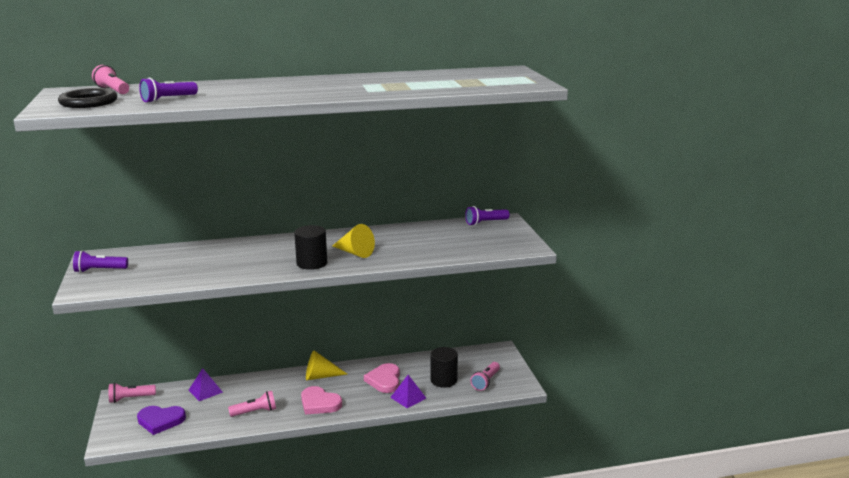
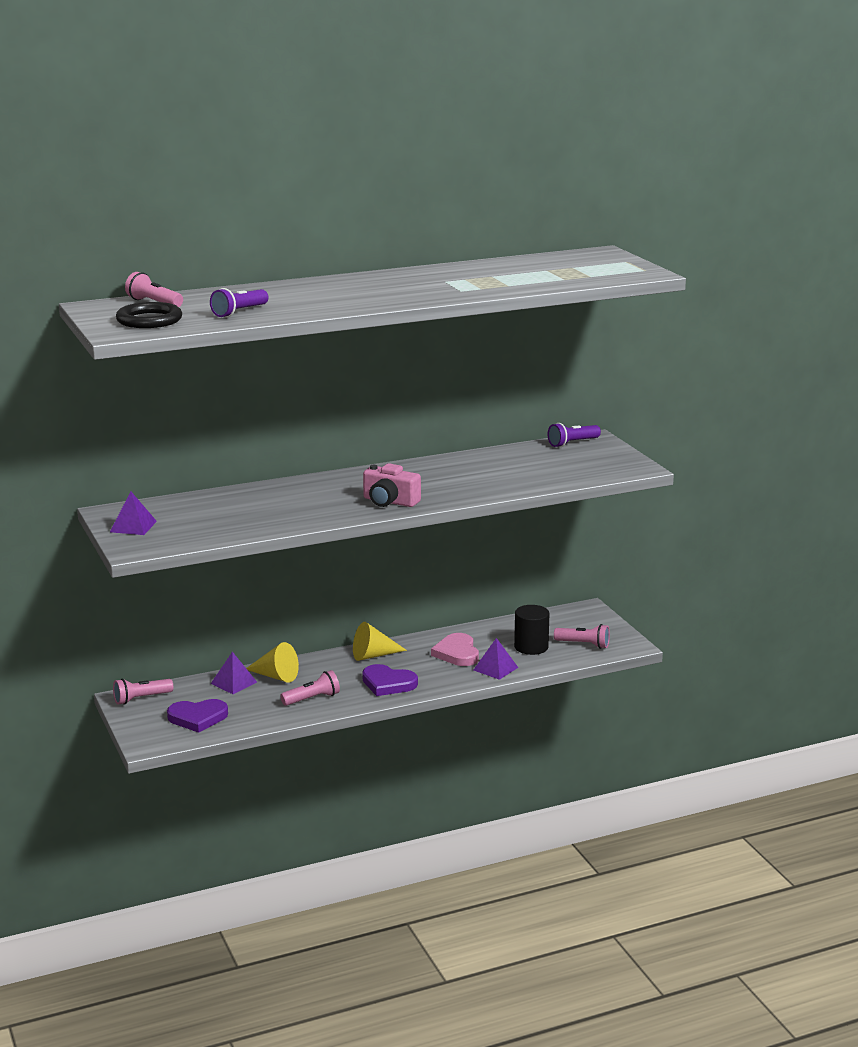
camera: 10 degrees left, 0 degrees up
purple flashlight [73,250,128,273] -> purple pyramid [110,491,157,535]
black cylinder [294,225,327,270] -> pink camera [363,463,421,507]
pink heart [301,386,342,415] -> purple heart [362,664,418,696]
yellow cone [332,224,375,258] -> yellow cone moved to [246,642,299,683]
pink flashlight [470,362,500,391] -> pink flashlight turned 90 degrees counterclockwise [554,624,610,649]

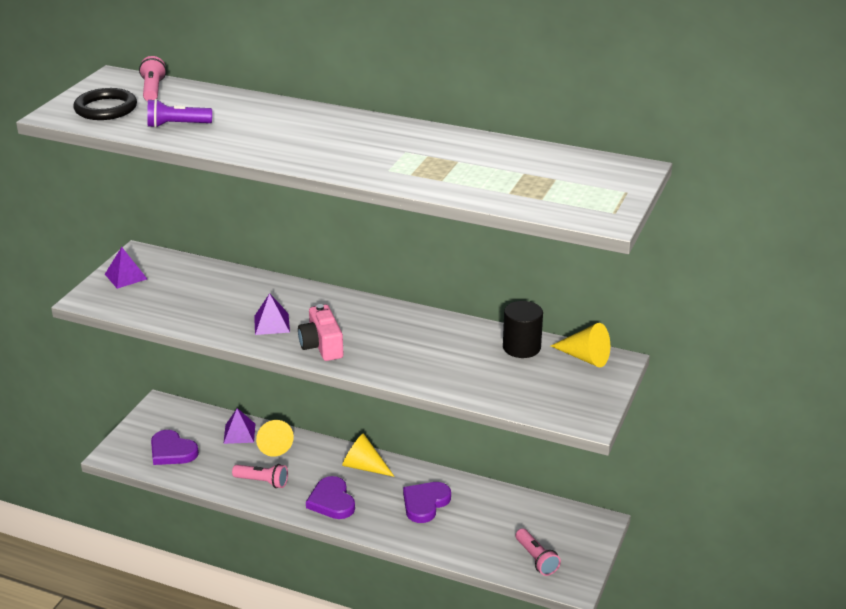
camera: 45 degrees right, 10 degrees up
pink flashlight [113,679,173,705] -> none
pink heart [431,633,479,666] -> purple heart [403,482,451,523]
purple pyramid [474,638,518,680] -> purple pyramid moved to [254,293,290,335]
black cylinder [514,605,549,655] -> black cylinder moved to [503,301,543,358]
purple flashlight [548,423,601,447] -> yellow cone [551,323,610,367]

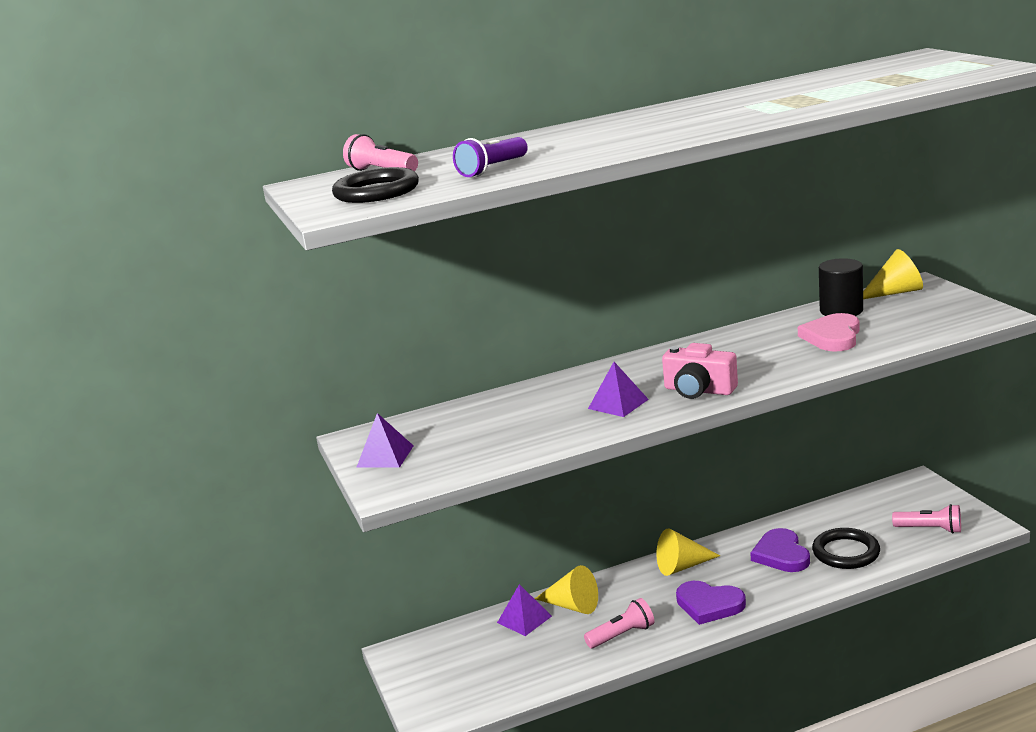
camera: 40 degrees left, 10 degrees down
purple heart [151,430,199,465] -> none
none -> pink heart [798,313,860,351]
none -> black ring [812,528,880,569]

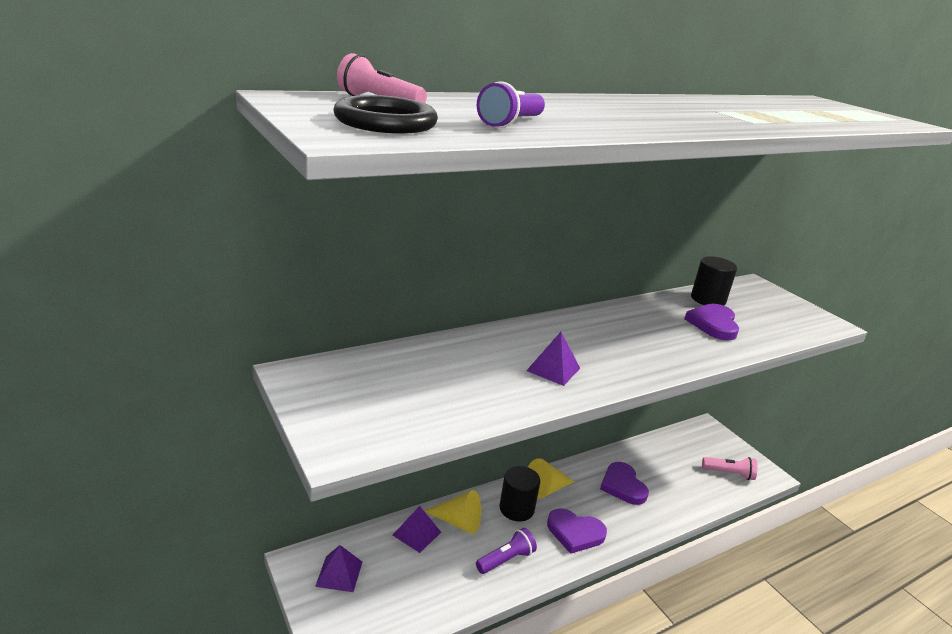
camera: 15 degrees left, 5 degrees up
purple pyramid [357,413,414,468] -> purple pyramid moved to [315,545,362,592]
pink flashlight [584,598,655,648] -> purple flashlight [476,528,537,574]
pink camera [662,343,738,399] -> none
pink heart [798,313,860,351] -> purple heart [685,303,739,340]
black ring [812,528,880,569] -> none
yellow cone [863,249,923,299] -> none
none -> black cylinder [499,466,540,521]

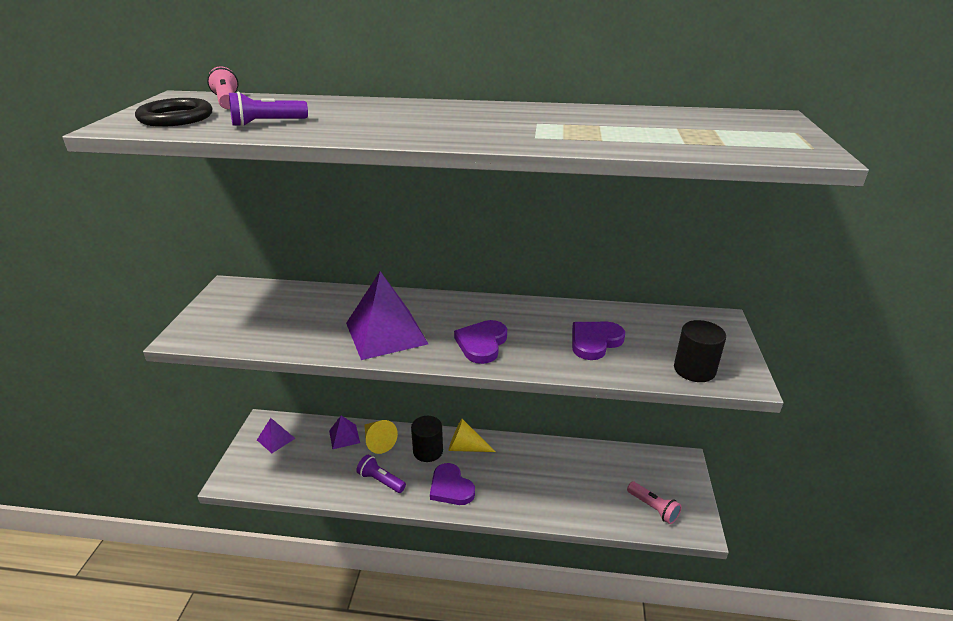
camera: 40 degrees right, 5 degrees up
purple flashlight [476,528,537,574] -> purple flashlight turned 150 degrees counterclockwise [356,455,406,493]
purple pyramid [526,332,580,386] -> purple pyramid [346,271,428,360], size x1.93
purple heart [600,462,649,505] -> purple heart moved to [454,320,507,364]
black cylinder [691,256,737,306] -> black cylinder moved to [674,320,726,382]

